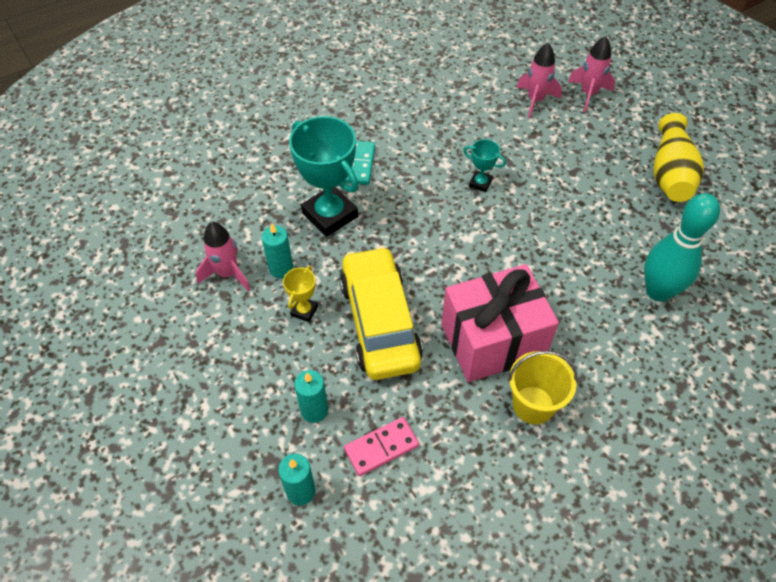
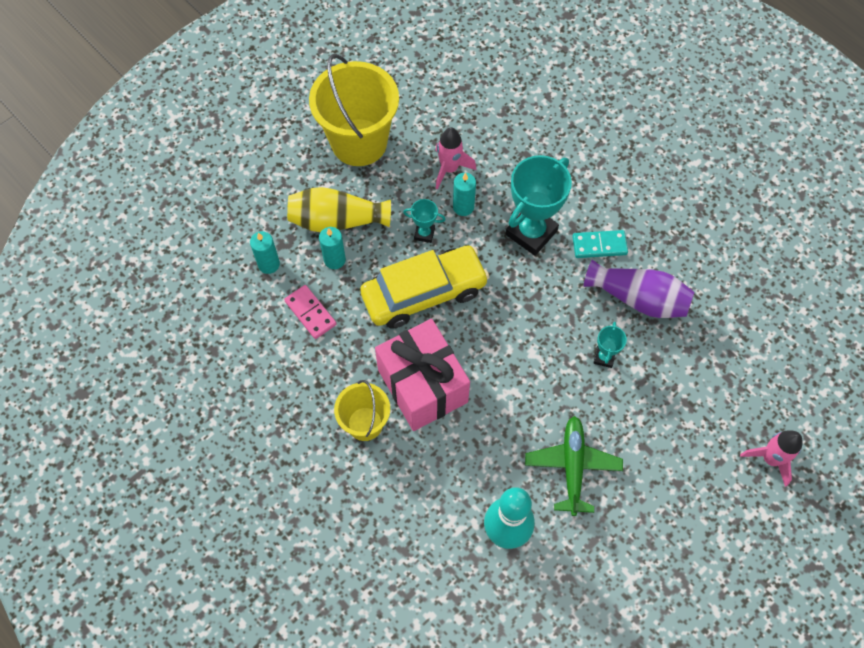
camera: 80 degrees right, 10 degrees up
yellow trophy [283,266,318,322] -> turquoise trophy [403,199,446,243]
pink rocket [516,43,562,118] -> none
yellow vase [653,113,704,202] -> yellow vase moved to [287,187,391,232]
none -> yellow bucket [309,54,399,166]
none -> green plane [525,416,623,516]
none -> purple vase [584,260,694,318]

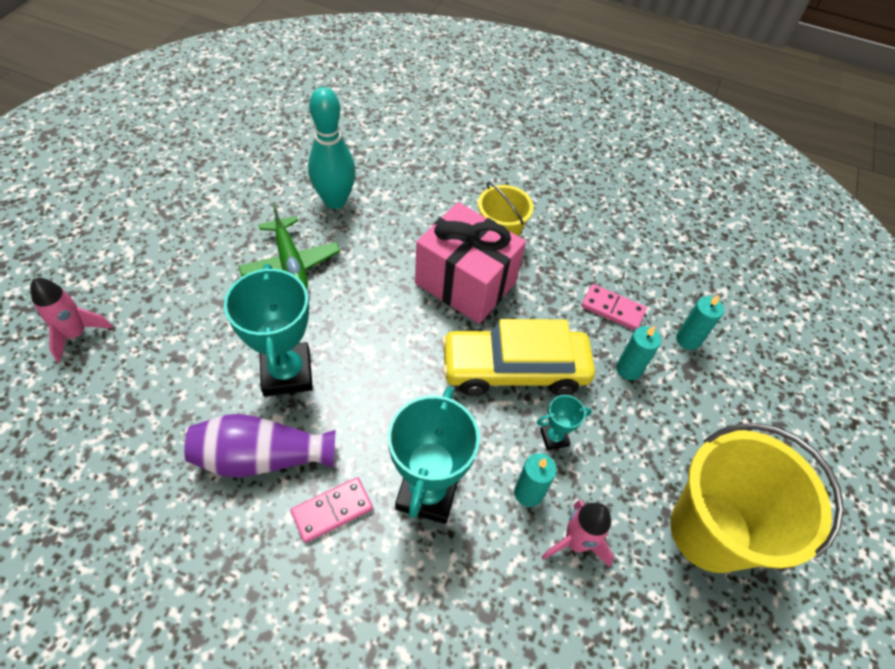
camera: 150 degrees right, 10 degrees down
yellow vase [287,187,391,232] -> none
yellow car [360,245,489,329] -> yellow car turned 45 degrees clockwise [441,319,595,396]
turquoise domino [572,230,628,258] -> pink domino [291,477,373,543]
turquoise trophy [593,322,627,368] -> turquoise trophy [224,264,313,397], size x2.12

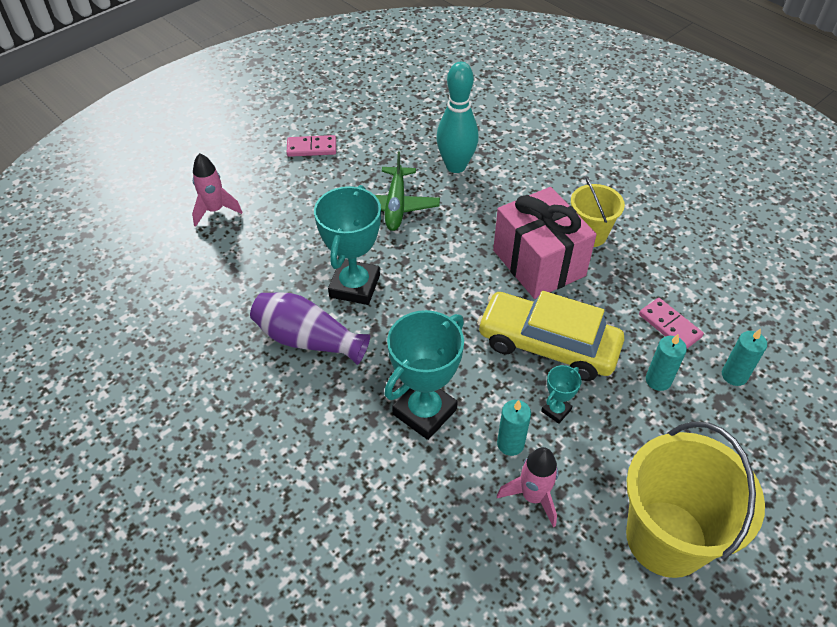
camera: 30 degrees right, 5 degrees down
pink domino [291,477,373,543] -> pink domino moved to [286,135,336,157]
turquoise trophy [537,395,592,450] -> turquoise trophy turned 60 degrees counterclockwise [541,365,582,424]

